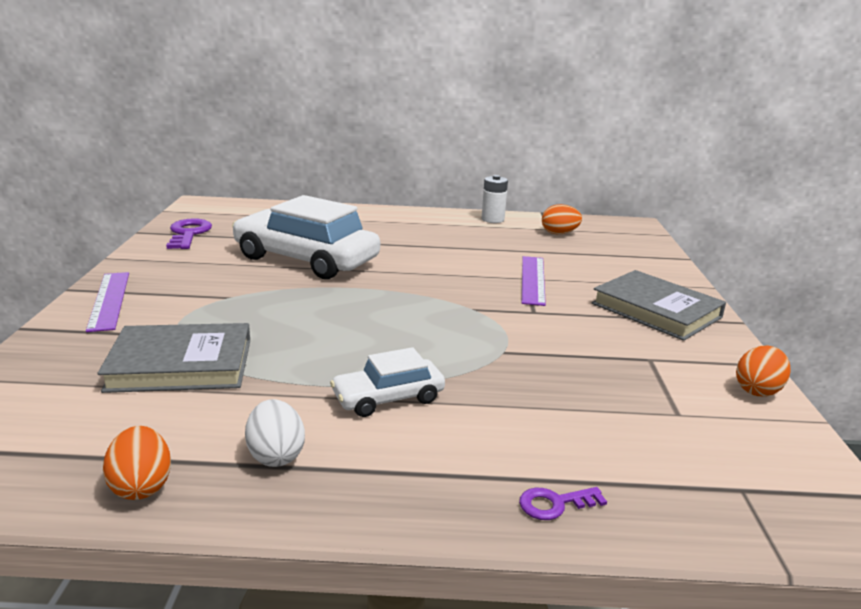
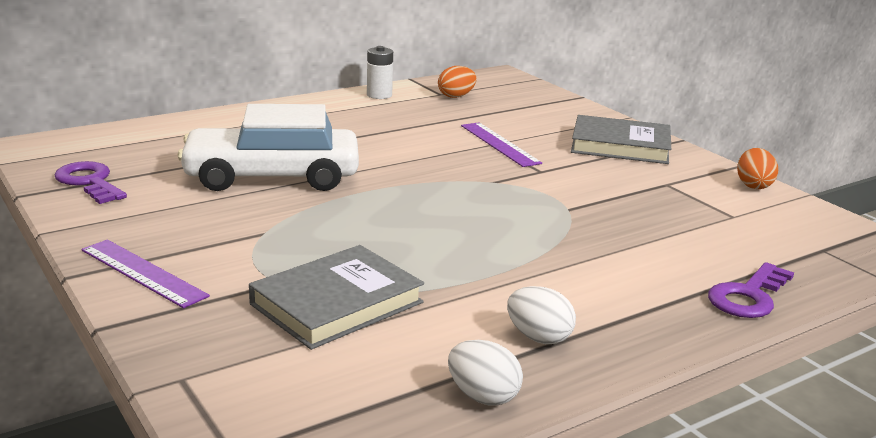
camera: 35 degrees left, 0 degrees up
orange egg [103,426,171,500] -> white egg [448,340,523,406]
white car [330,347,445,417] -> none
purple key [519,487,607,520] -> purple key [708,262,794,318], size x1.74

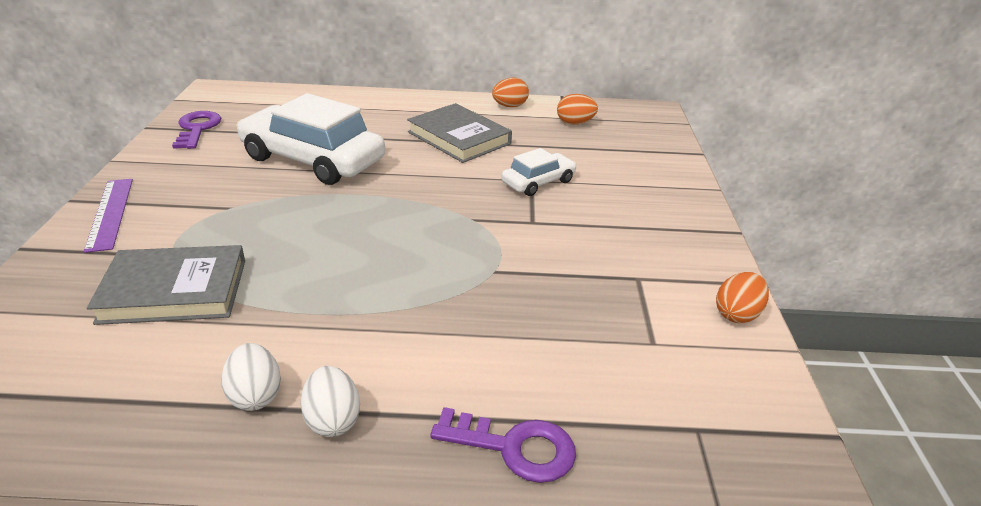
camera: 35 degrees right, 10 degrees up
white battery [367,46,393,99] -> orange egg [492,77,529,107]
white egg [448,340,523,406] -> white egg moved to [300,366,360,437]
purple ruler [461,122,542,167] -> white car [501,148,577,196]
grey book [571,115,671,164] -> grey book moved to [407,103,512,163]
purple key [708,262,794,318] -> purple key turned 150 degrees counterclockwise [430,407,576,483]

